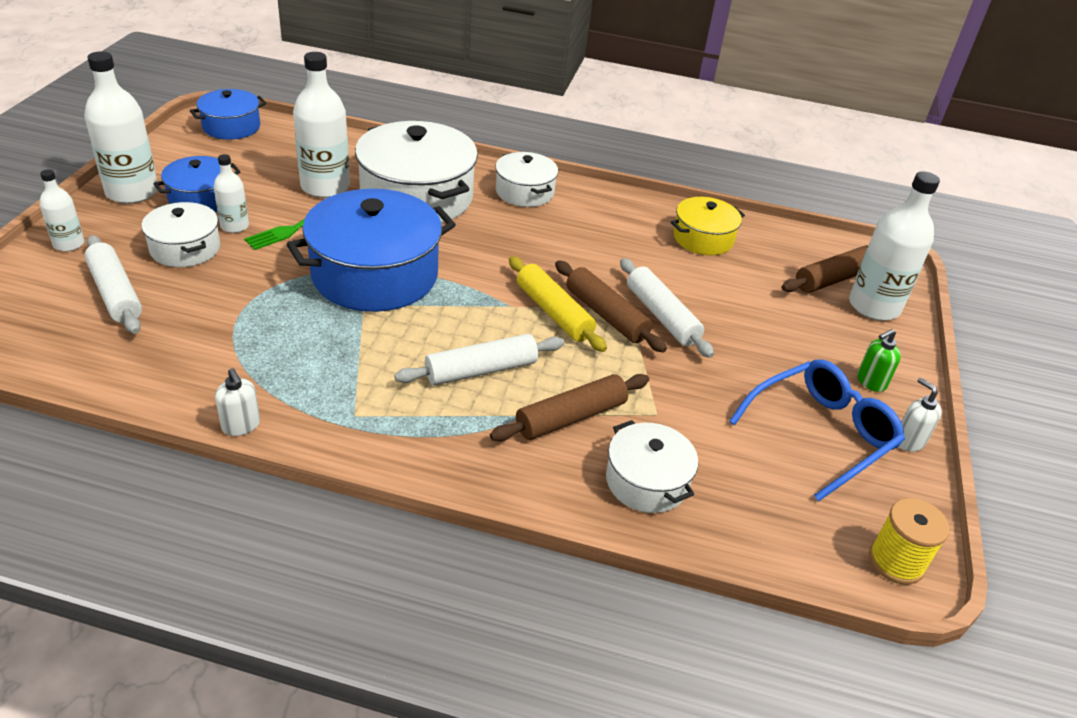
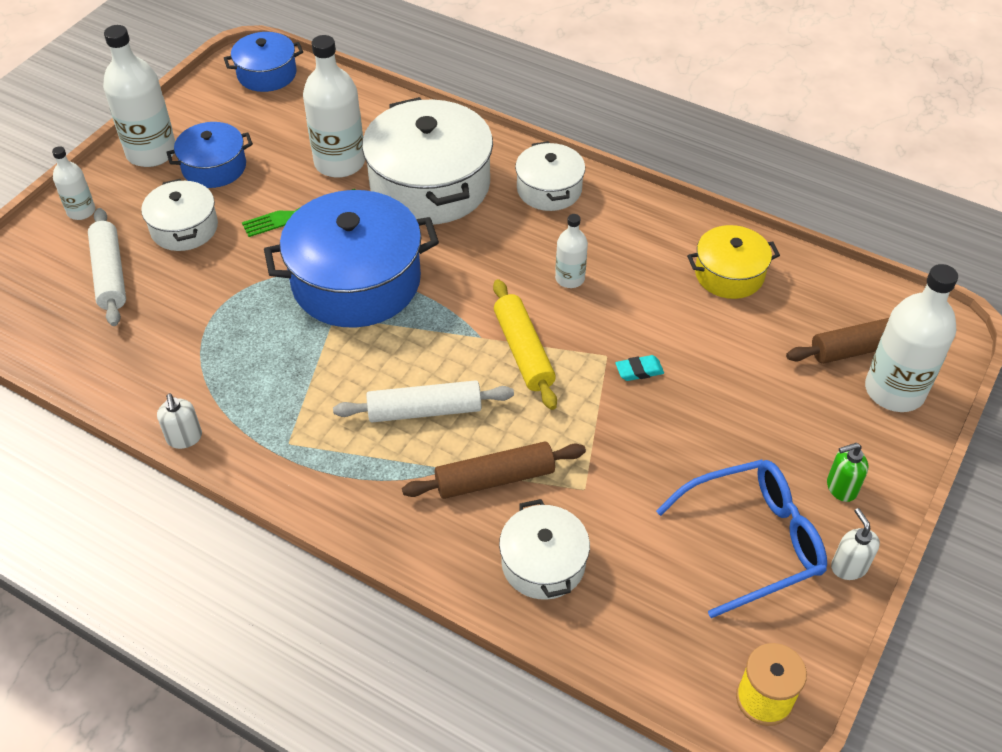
camera: 20 degrees right, 10 degrees up
white bottle [214,154,249,233] -> white bottle moved to [555,214,588,288]
brown rolling pin [555,260,667,352] -> none
white rolling pin [620,258,714,358] -> turquoise eraser [615,355,664,381]

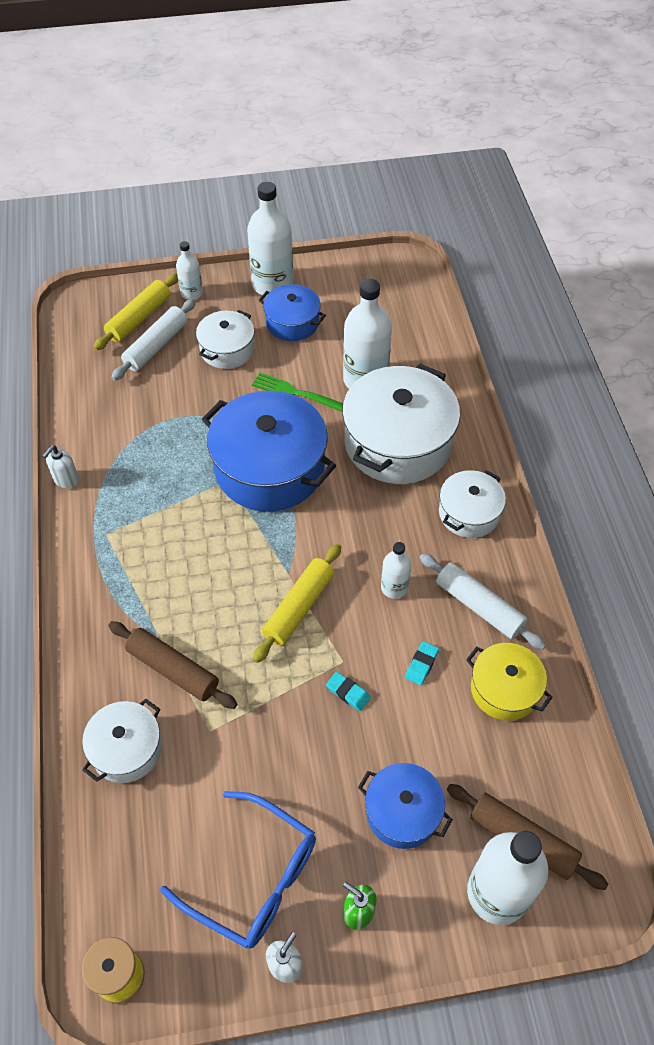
camera: 50 degrees right, 5 degrees up
blue pot [224,32,303,92] -> blue pot moved to [358,763,453,849]
white rolling pin [333,380,514,422] -> white rolling pin moved to [420,554,546,650]
none -> yellow rolling pin [93,273,178,351]
none -> turquoise eraser [405,641,439,685]

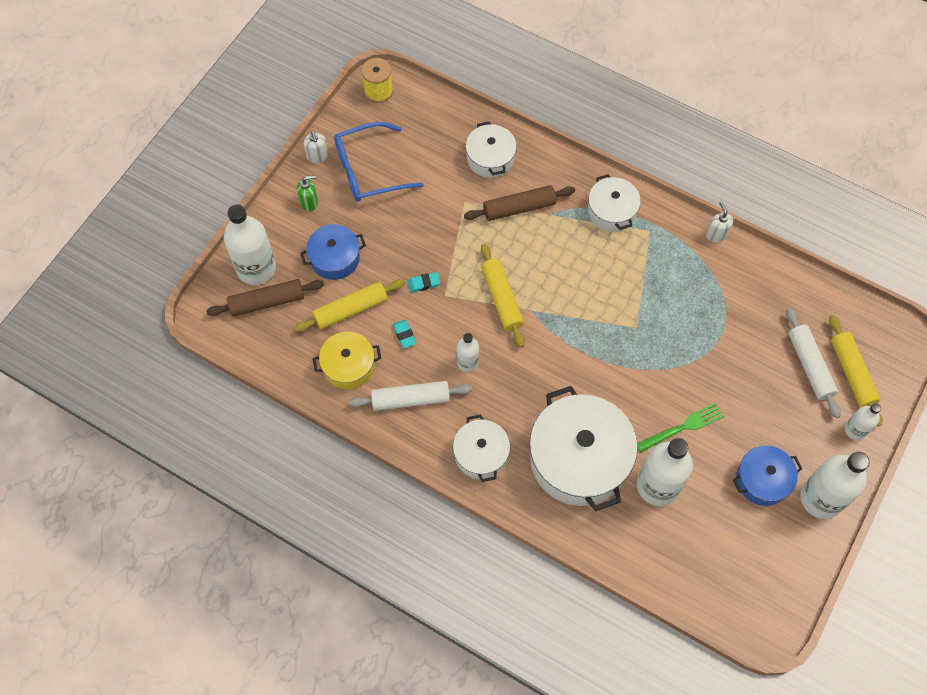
camera: 130 degrees right, 10 degrees up
white pot [196,310,255,369] -> white pot moved to [588,174,641,232]
blue pot [202,391,336,512] -> none
none -> yellow rolling pin [294,279,405,332]

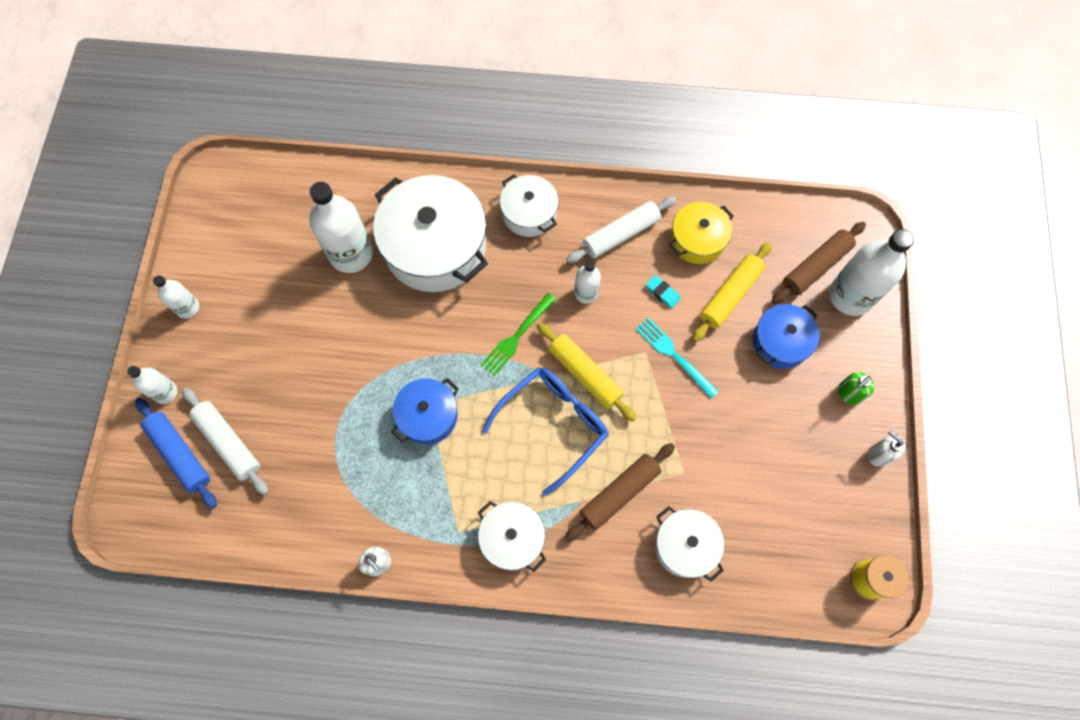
camera: 155 degrees right, 5 degrees up
blue glasses [334,122,424,202] -> blue glasses moved to [482,367,608,496]
turquoise eraser [407,272,440,293] -> turquoise fork [635,317,719,398]
green fork [637,403,724,452] -> green fork moved to [480,293,556,376]
blue pot [733,446,802,506] -> blue pot moved to [391,378,459,445]
white bottle [800,452,869,519] -> white bottle [153,276,199,318], size x0.53
yellow rolling pin [829,315,883,426] -> blue rolling pin [135,398,217,508]

